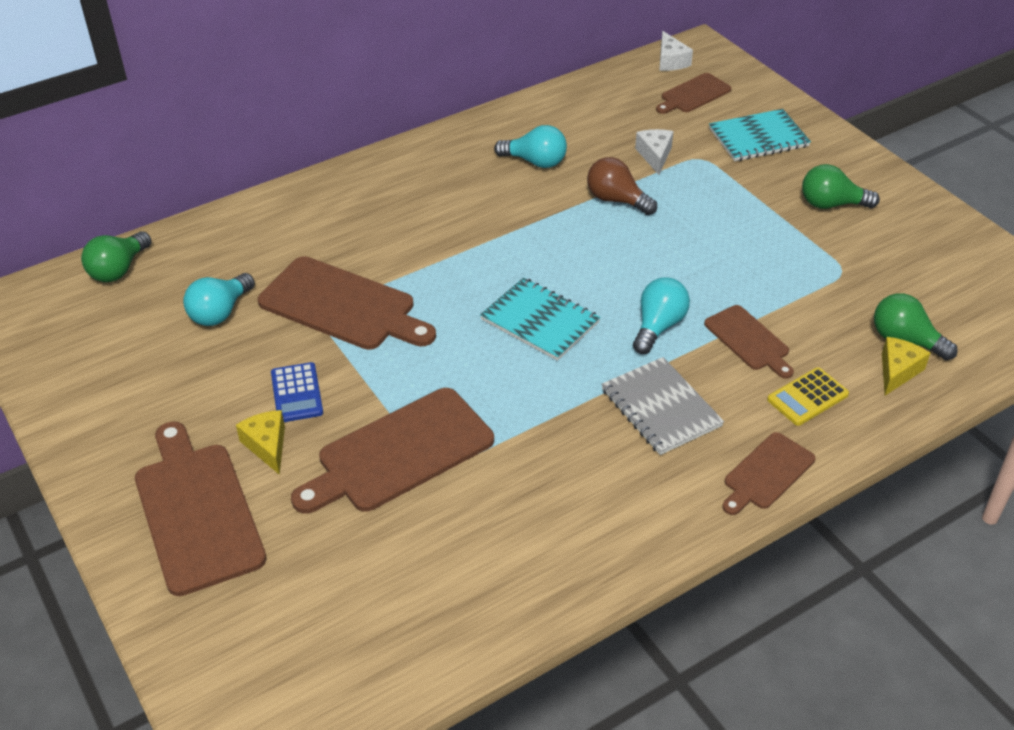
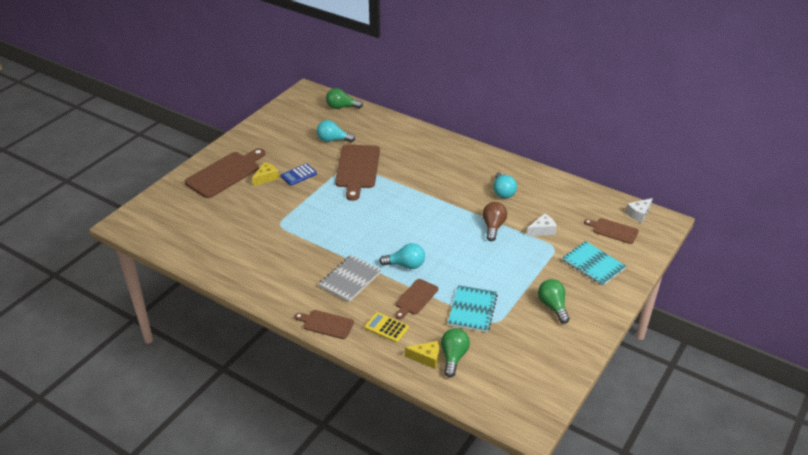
camera: 65 degrees right, 5 degrees down
brown cutting board [291,388,494,514] -> none
turquoise notebook [480,277,600,361] -> turquoise notebook moved to [448,285,498,332]

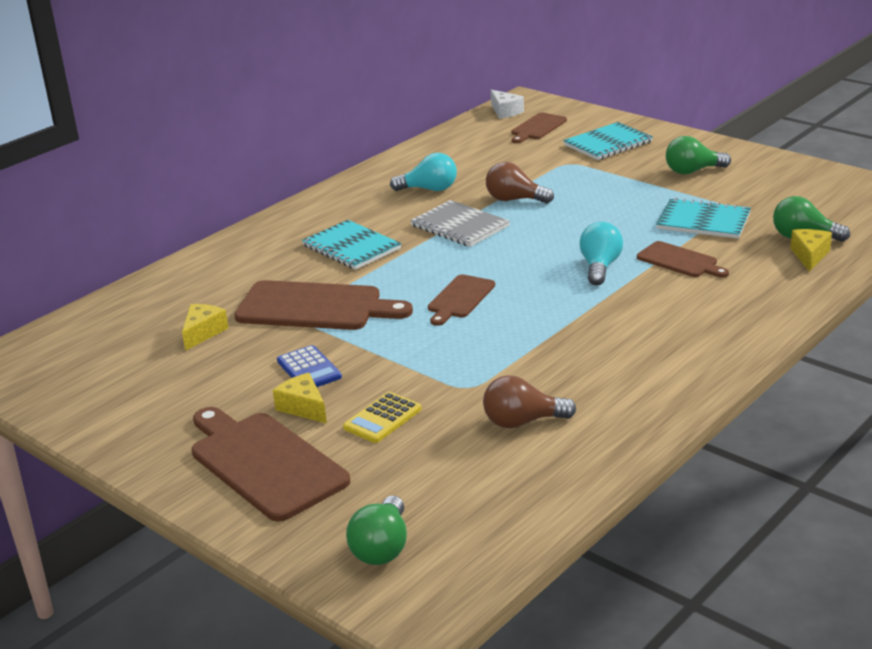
camera: 80 degrees left, 10 degrees down
brown cutting board [294,310,354,339] -> brown cutting board moved to [428,274,495,326]
turquoise light bulb [317,120,355,142] -> yellow cheese [182,304,228,351]
grey notebook [319,255,381,302] -> grey notebook moved to [410,200,510,247]
green light bulb [326,88,363,109] -> green light bulb moved to [346,496,407,565]
yellow calculator [364,312,409,343] -> yellow calculator moved to [343,392,421,443]
white cheese [527,213,557,236] -> none
none -> turquoise notebook [302,220,401,270]
none -> brown light bulb [483,375,576,428]

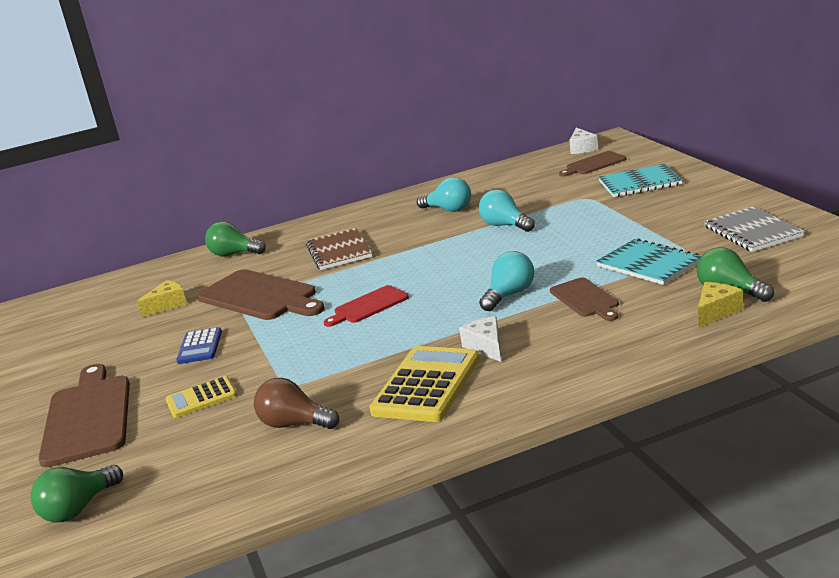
camera: 30 degrees right, 5 degrees down
yellow cheese [273,373,327,423] -> none
turquoise notebook [302,220,401,270] -> brown notebook [306,228,372,270]
grey notebook [410,200,510,247] -> grey notebook moved to [704,206,805,252]
brown cutting board [428,274,495,326] -> red cutting board [324,285,409,327]
brown light bulb [486,162,554,203] -> turquoise light bulb [479,189,535,232]
green light bulb [666,136,731,175] -> green light bulb moved to [205,221,266,256]
none -> yellow calculator [369,346,480,422]
none -> white cheese [459,316,501,362]

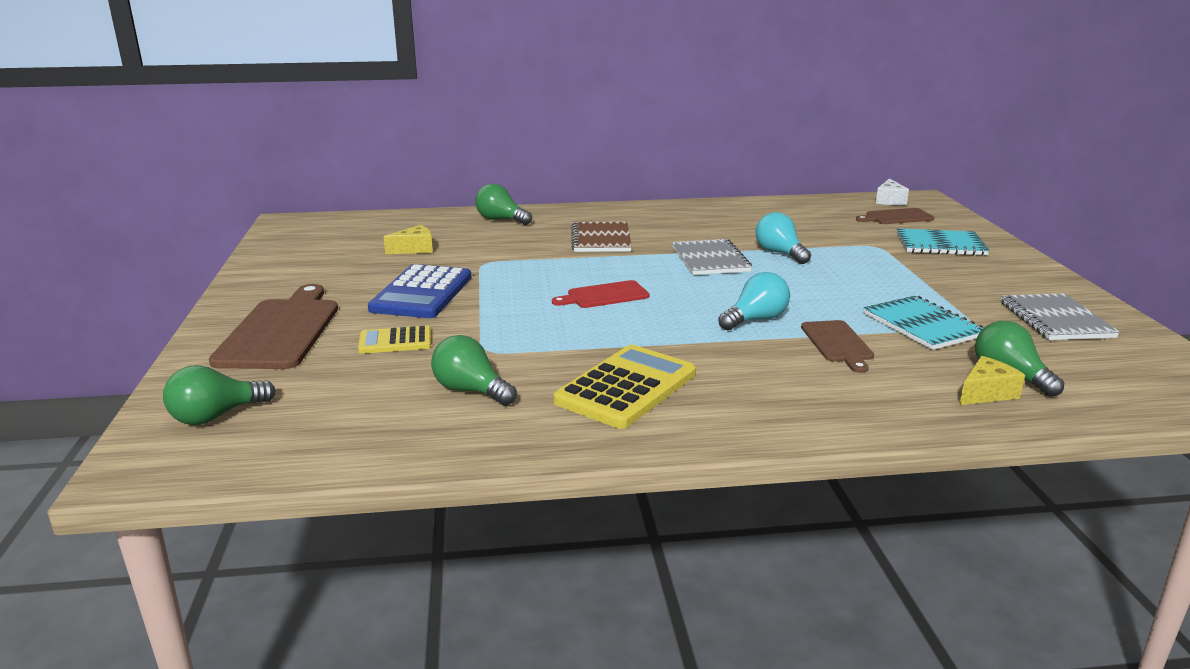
camera: 10 degrees right, 0 degrees up
blue calculator [176,327,222,364] -> blue calculator [368,264,471,318], size x1.77
brown cutting board [197,269,325,320] -> none
brown light bulb [254,378,339,429] -> green light bulb [431,335,517,406]
turquoise light bulb [417,177,471,212] -> none
white cheese [459,316,501,362] -> none
none -> grey notebook [672,239,752,275]

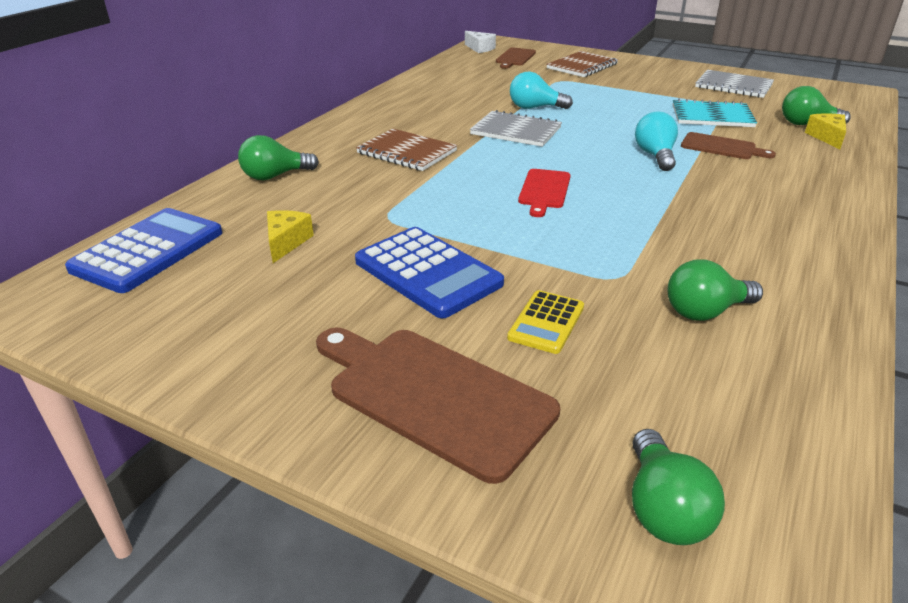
camera: 55 degrees left, 10 degrees up
yellow calculator [553,345,696,429] -> none
turquoise notebook [897,228,990,256] -> brown notebook [546,51,618,77]
none -> blue calculator [65,208,222,293]

